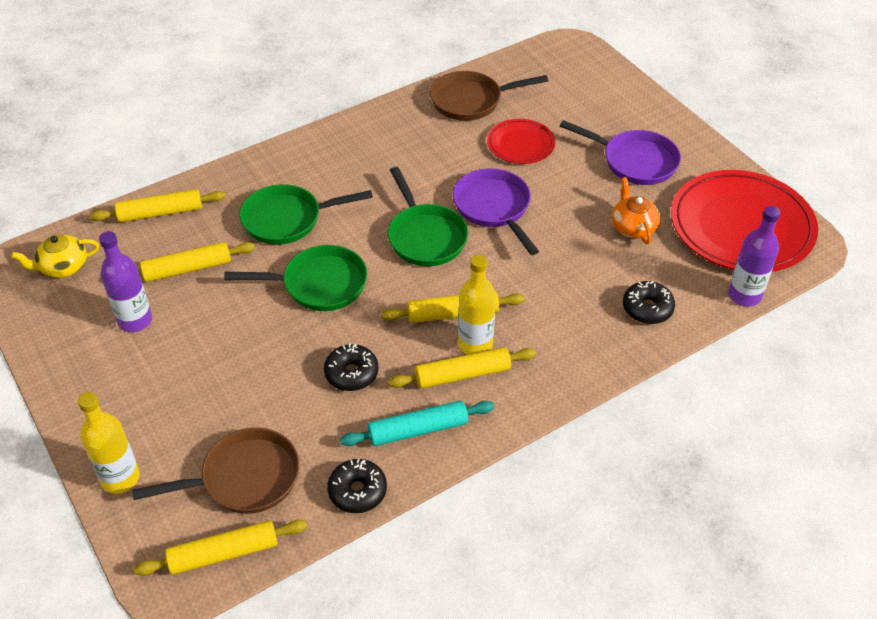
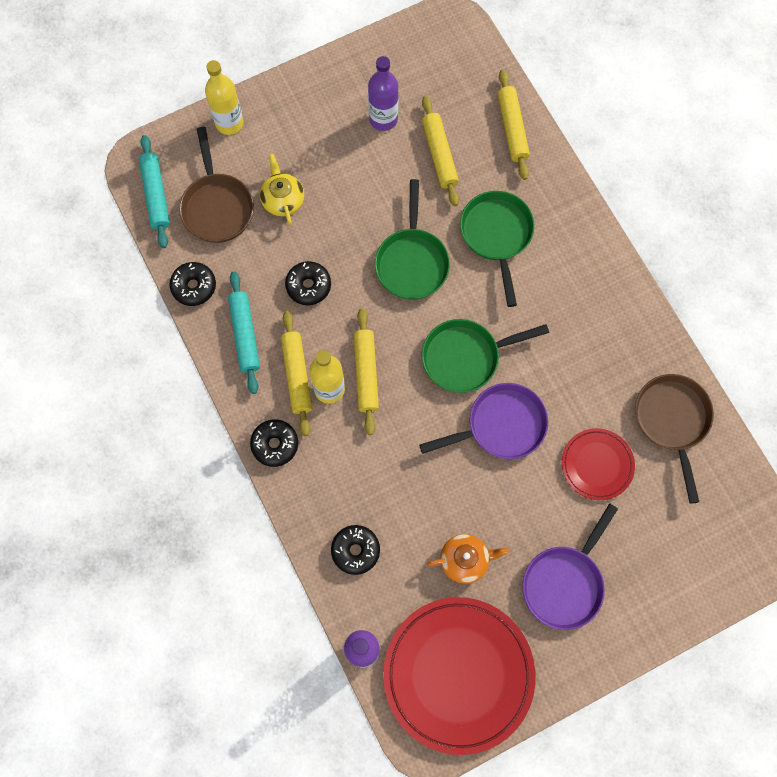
camera: 95 degrees right, 25 degrees up
yellow teapot [11,235,99,278] -> yellow teapot moved to [260,154,304,225]
yellow rolling pin [134,520,307,576] -> turquoise rolling pin [139,135,170,248]
none -> black donut [250,419,298,467]

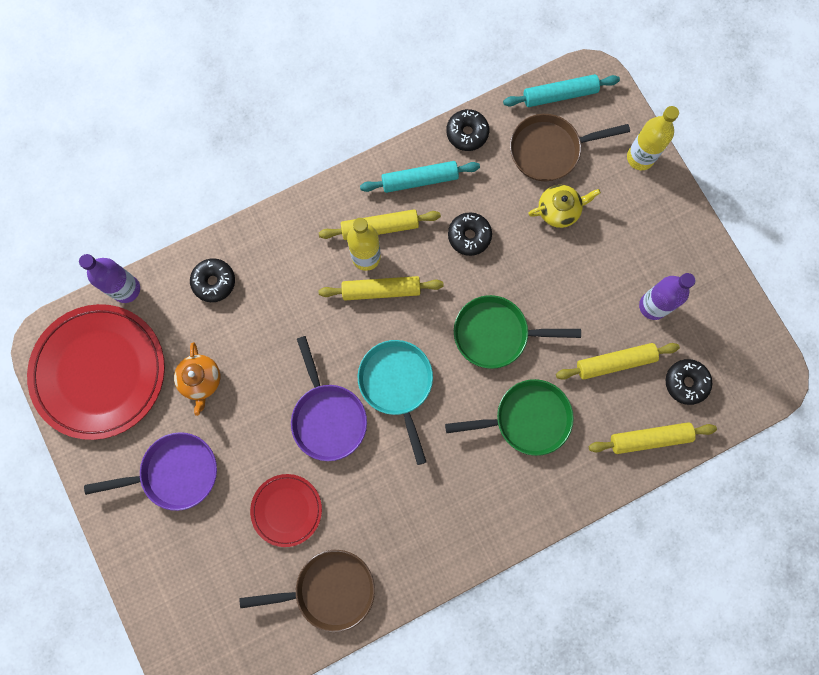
camera: 90 degrees right, 5 degrees up
black donut [250,419,298,467] -> black donut moved to [666,359,712,405]
green pan [422,319,549,393] -> turquoise pan [358,340,433,465]
purple pan [522,503,618,630] -> purple pan turned 135 degrees clockwise [84,432,217,511]

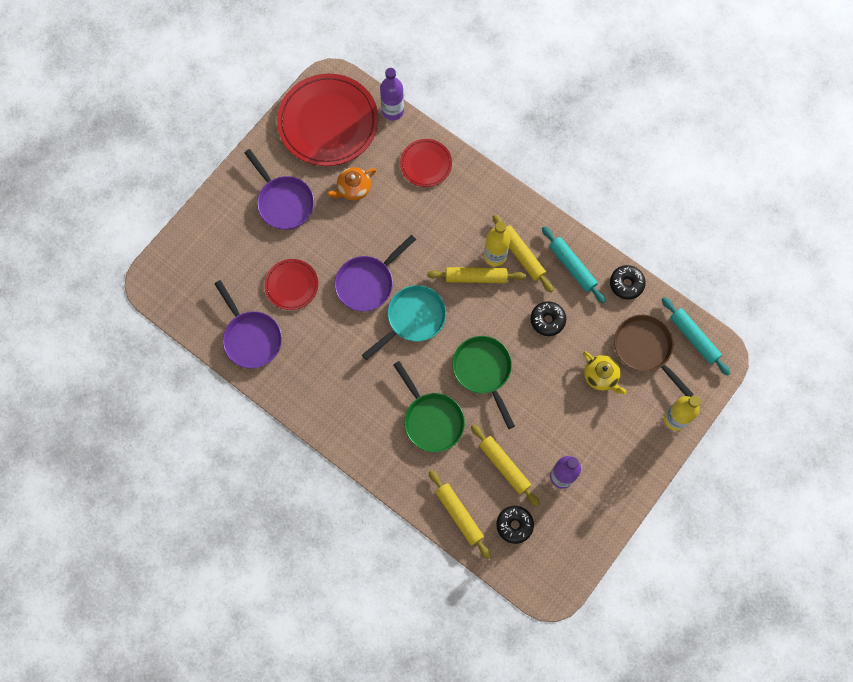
camera: 65 degrees right, 5 degrees down
black donut [190,258,235,302] -> red plate [400,139,452,187]
brown pan [240,550,375,632] -> purple pan [214,280,282,368]
yellow rolling pin [318,276,444,300] -> yellow rolling pin turned 60 degrees counterclockwise [427,267,526,283]

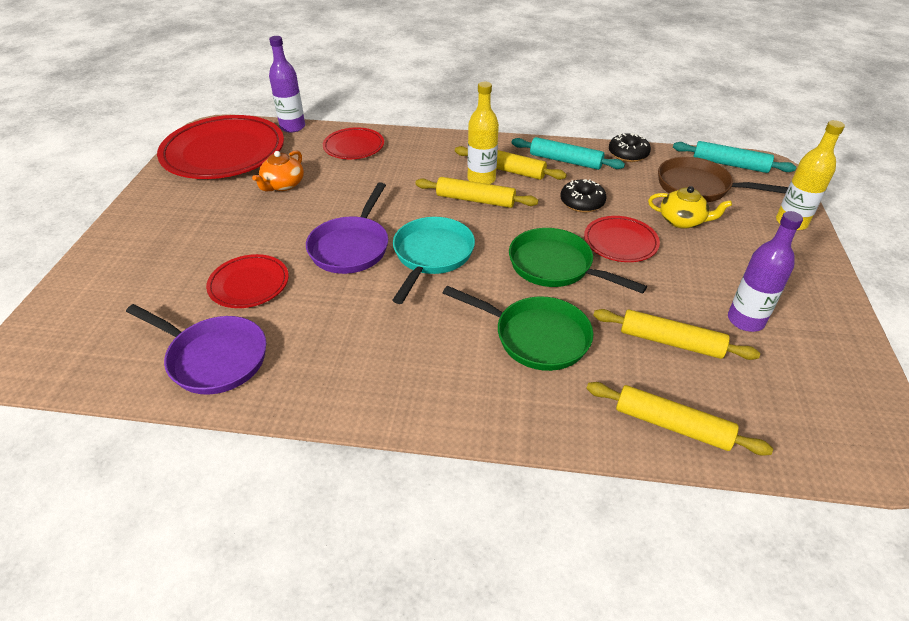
camera: 30 degrees left, 30 degrees down
purple pan [244,149,314,230] -> none
yellow rolling pin [427,267,526,283] -> yellow rolling pin turned 45 degrees clockwise [415,177,538,208]
black donut [496,506,534,544] -> none
none -> red plate [584,216,660,262]

